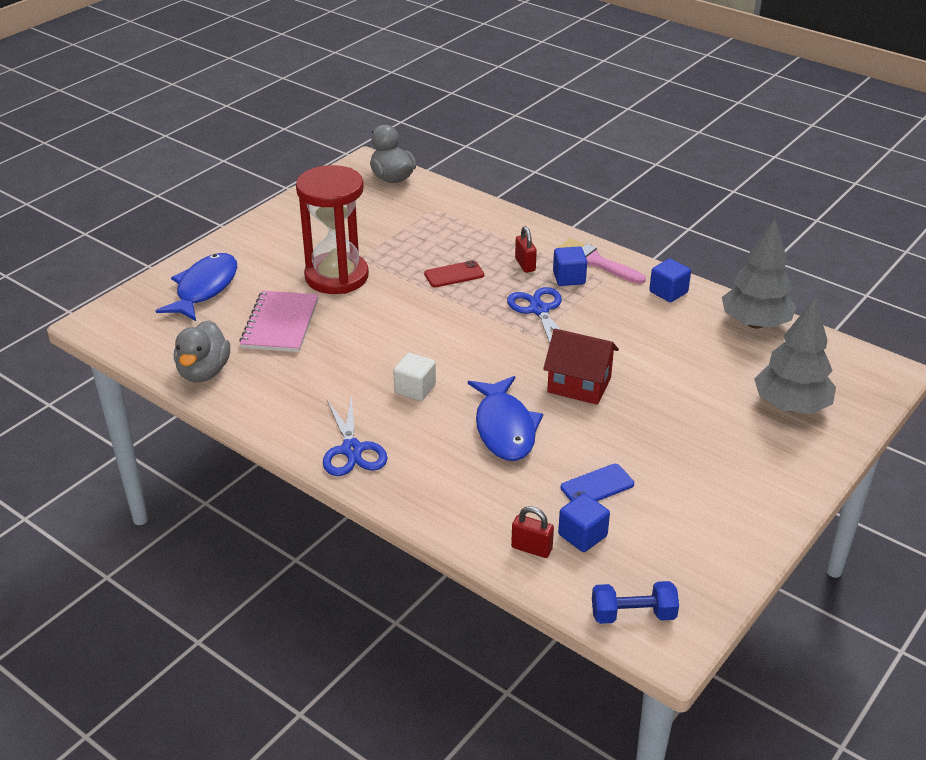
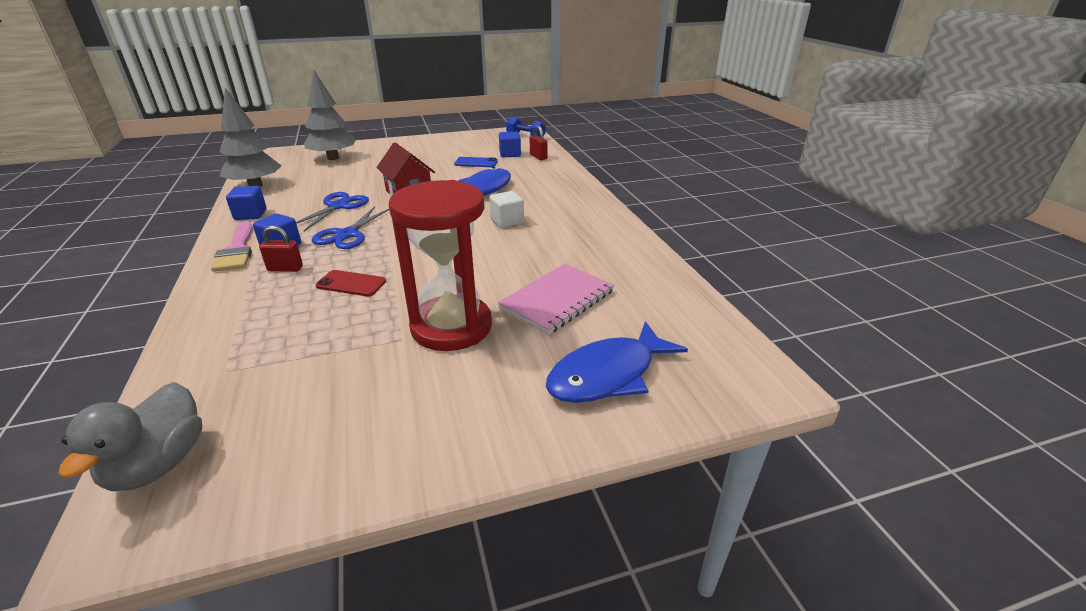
camera: 145 degrees left, 5 degrees down
grey duck [174,320,230,382] -> none
blue scissors [323,395,388,476] -> blue scissors moved to [296,192,369,231]
red padlock [515,226,537,273] -> red padlock turned 75 degrees clockwise [259,225,303,272]

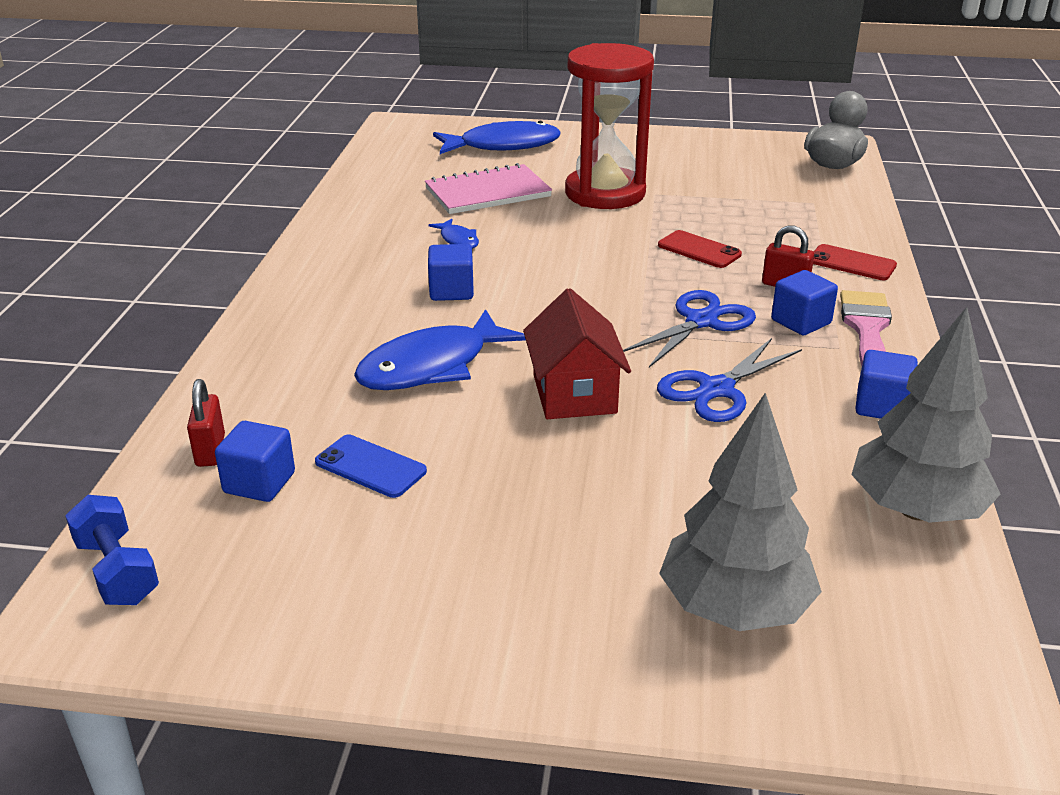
camera: 155 degrees left, 0 degrees up
white cube [489,191,524,228] -> blue cube [428,244,474,301]
none -> blue fish [428,219,479,249]
none -> red phone [813,244,897,280]

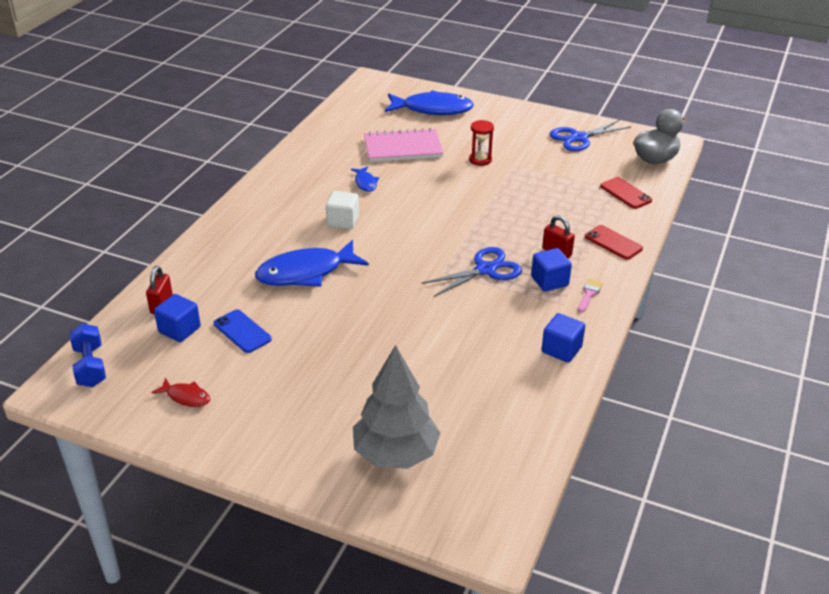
camera: 15 degrees right, 5 degrees up
blue cube [428,244,474,301] -> white cube [326,191,359,229]
red house [523,288,631,419] -> none
red hourglass [565,43,654,209] -> red hourglass [469,120,494,166], size x0.41
blue scissors [657,338,802,422] -> blue scissors moved to [550,120,631,151]
red phone [658,230,742,268] -> red phone moved to [600,177,652,209]
pink brush [840,290,892,366] -> pink brush [578,279,603,313], size x0.50
grey tree [851,307,1001,523] -> none
none -> red fish [152,378,210,407]

